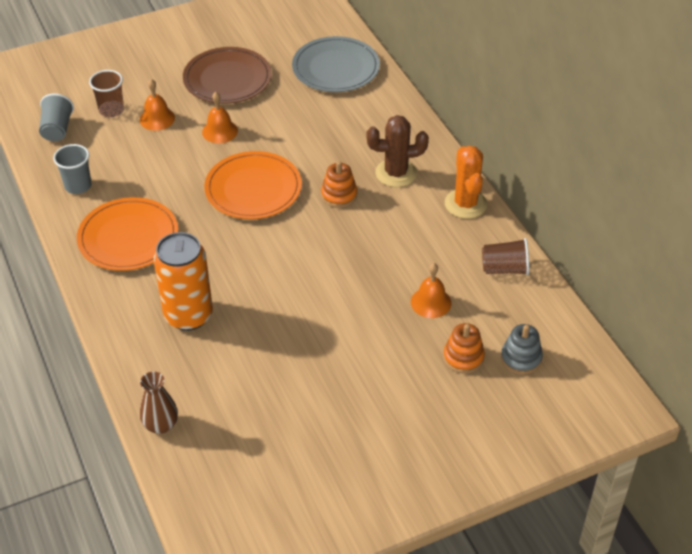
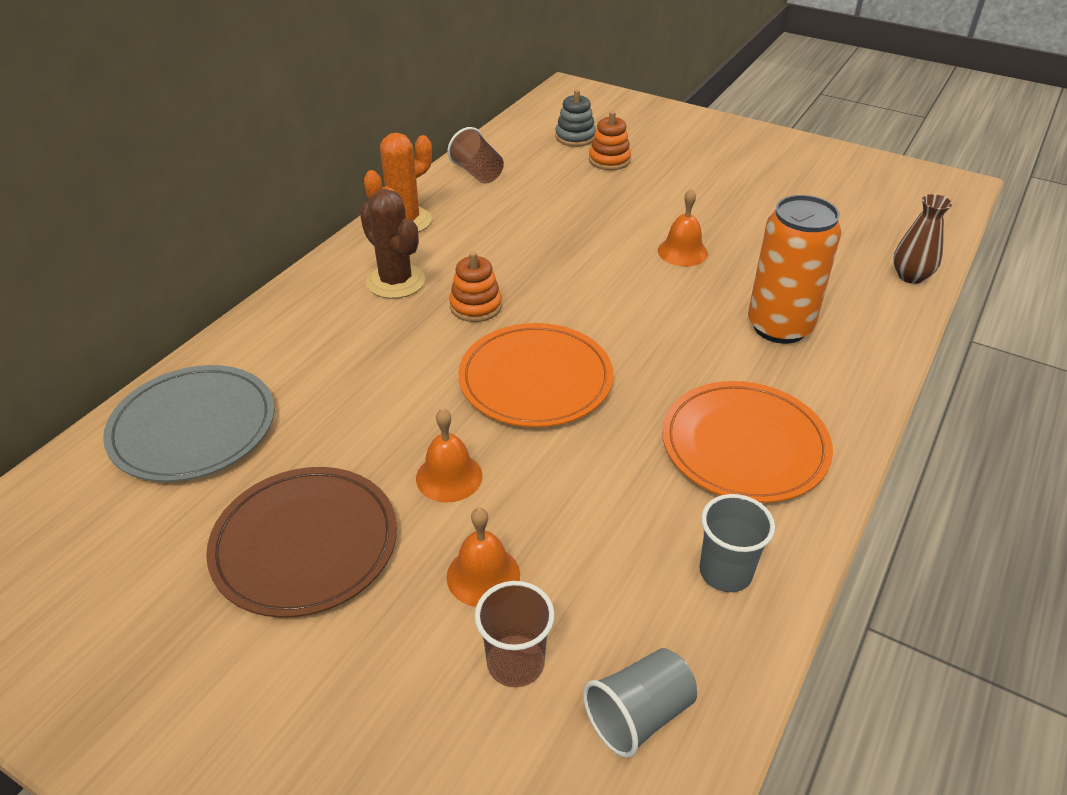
camera: 125 degrees left, 5 degrees down
orange bell [411,263,452,318] -> orange bell moved to [658,188,708,266]

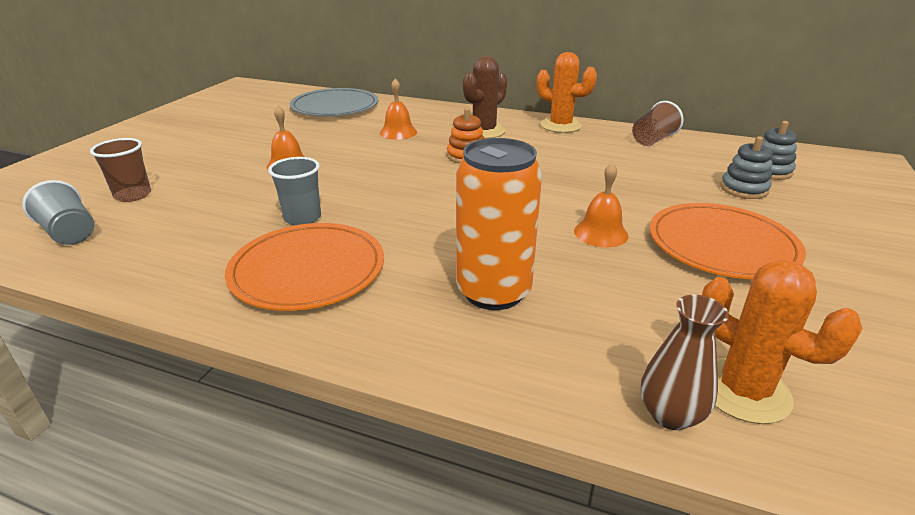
camera: 80 degrees right, 10 degrees down
brown plate [206,467,397,618] -> none
orange bell [446,508,520,607] -> orange bell moved to [380,79,417,140]
orange plate [458,323,613,427] -> orange plate moved to [649,203,806,279]
orange stacking toy [589,111,631,170] -> grey stacking toy [720,136,773,199]
grey cup [699,494,775,592] -> grey cup moved to [268,157,321,225]
none -> orange cactus [702,260,863,424]

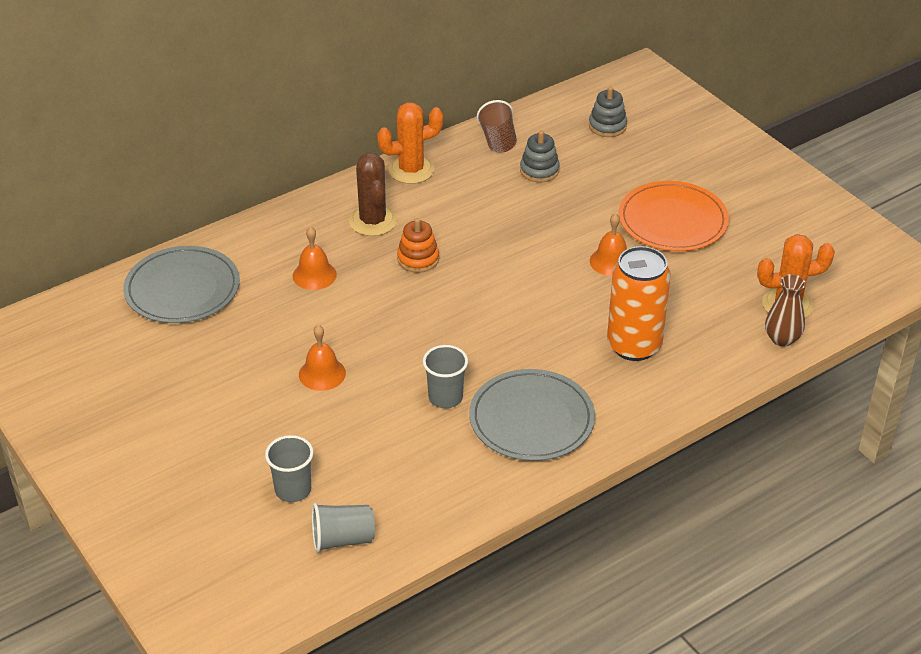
camera: 55 degrees left, 10 degrees up
brown cup [90,138,151,202] -> grey cup [265,435,314,502]
orange plate [225,223,384,311] -> grey plate [469,369,595,461]
grey stacking toy [720,136,773,199] -> grey stacking toy moved to [520,130,560,183]

